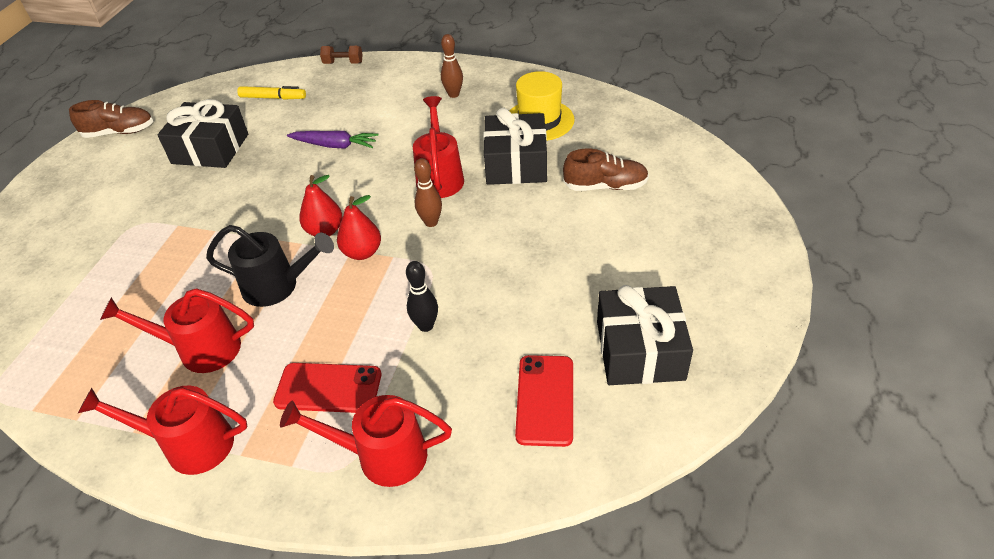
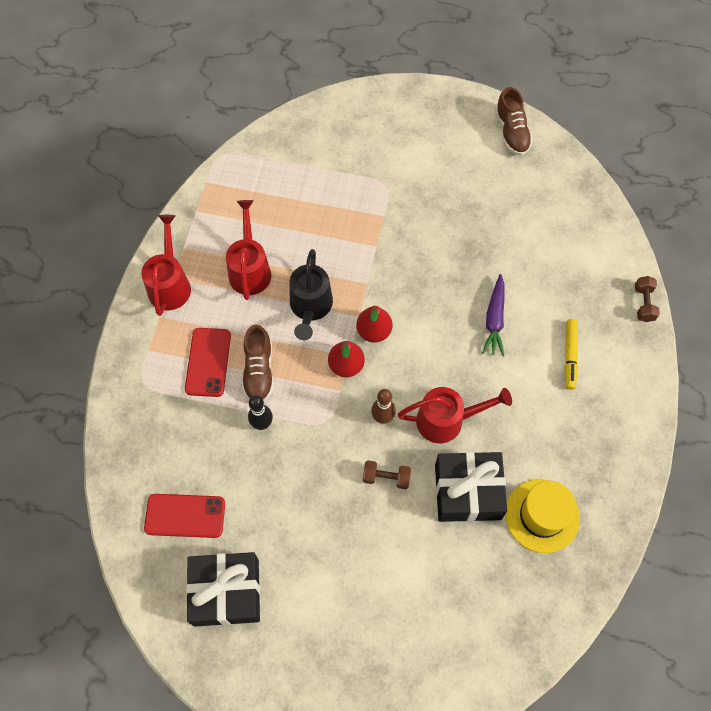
camera: 85 degrees right, 20 degrees up
black gift [158,99,248,168] -> none
yellow marker [237,86,306,100] -> yellow marker moved to [564,319,578,390]
red watering can [280,395,452,487] -> none
brown bowling pin [441,34,463,98] -> none
brown shoe [563,149,649,191] -> brown shoe moved to [242,324,274,401]
none -> brown dumbbell [363,460,411,489]

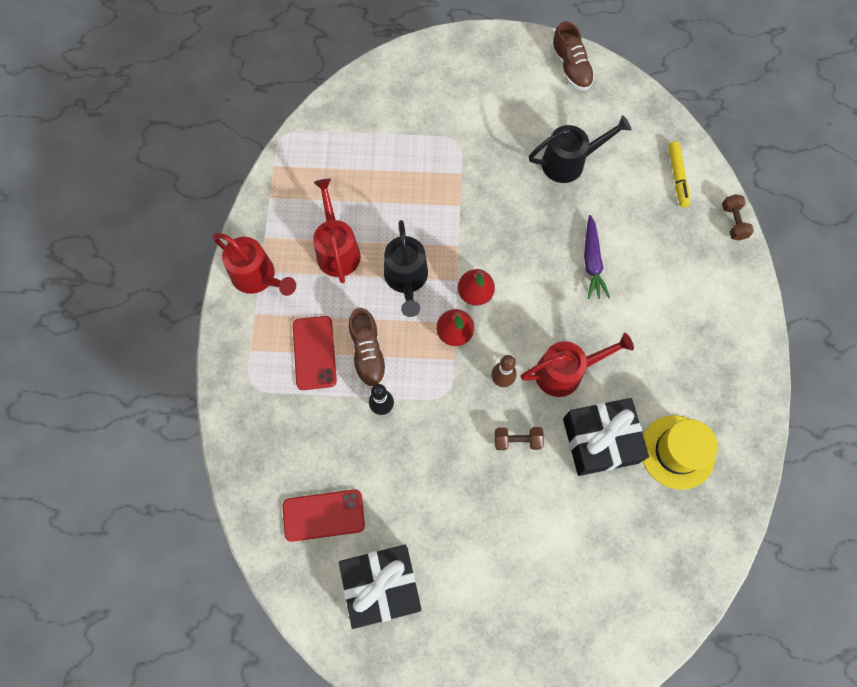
camera: 10 degrees left, 5 degrees up
red watering can [141,215,191,316] -> red watering can turned 135 degrees clockwise [212,233,296,296]
yellow marker [564,319,578,390] -> yellow marker moved to [668,141,690,207]
none -> black watering can [529,115,631,183]

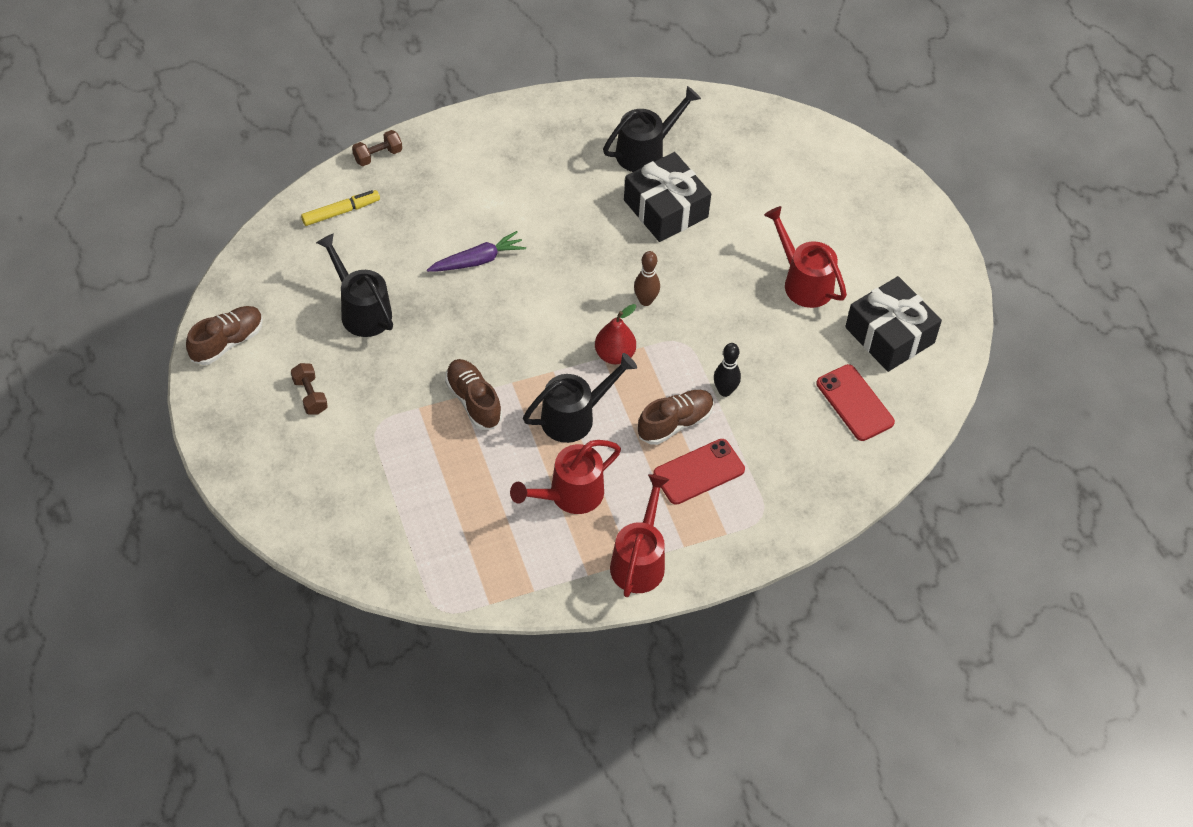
camera: 115 degrees left, 15 degrees down
red pear [458,269,495,306] -> none
brown dumbbell [495,427,544,450] -> brown dumbbell moved to [291,363,328,414]
red watering can [520,333,634,397] -> red watering can moved to [764,206,847,308]
yellow hat [643,415,718,490] -> black watering can [603,86,701,172]
none -> brown shoe [445,359,502,430]

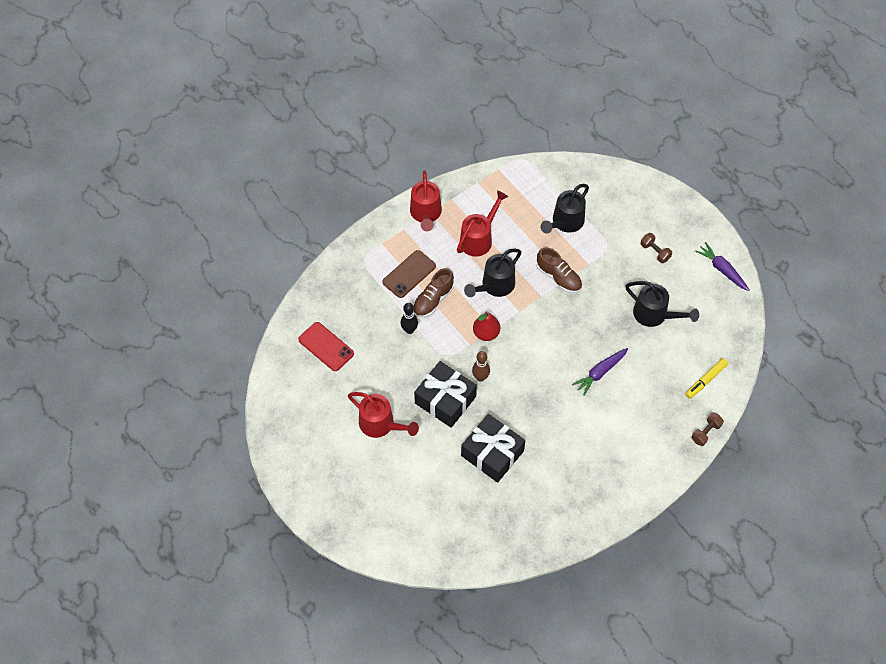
camera: 165 degrees right, 5 degrees up
brown shoe [186,306,263,365] -> purple carrot [695,242,750,291]
black watering can [603,86,701,172] -> black watering can moved to [540,184,589,234]
red phone [653,439,745,505] -> brown phone [382,250,436,298]
black gift [845,276,942,372] -> black gift moved to [414,361,477,428]

